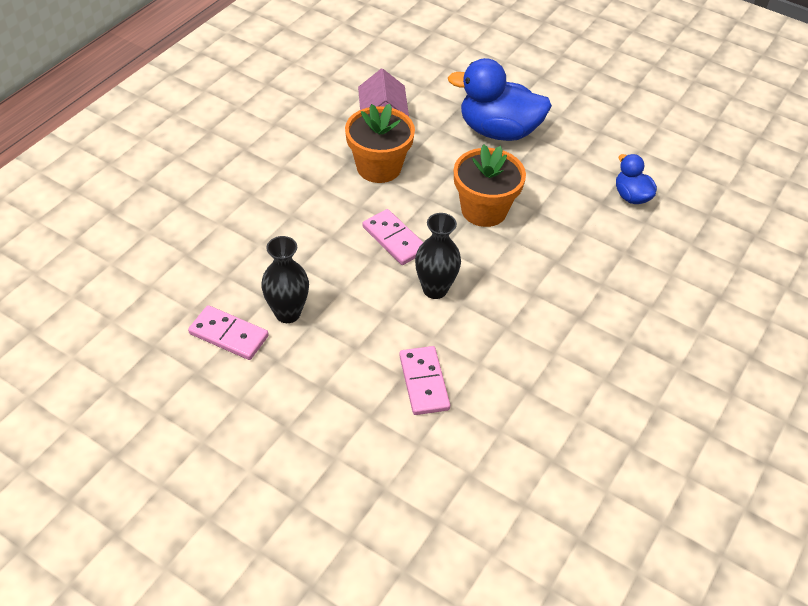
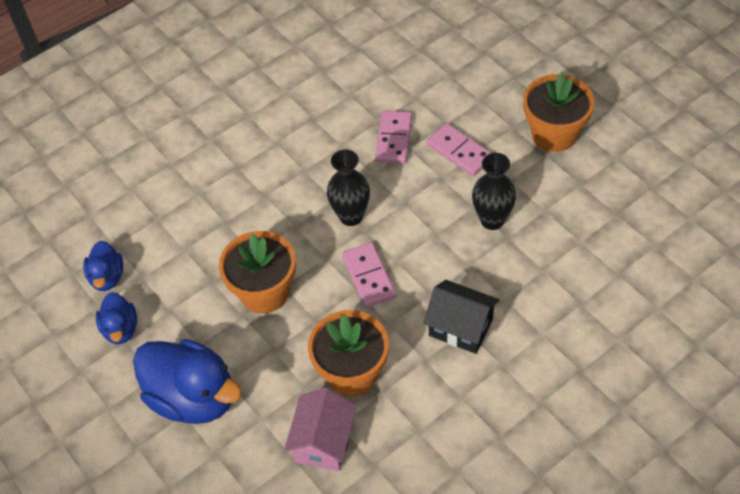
camera: 155 degrees left, 5 degrees up
pink domino [188,305,269,360] -> pink domino moved to [426,123,491,176]
none -> blue duck [96,292,137,344]
none -> black house [423,280,499,354]
none -> orange flower pot [523,73,595,152]

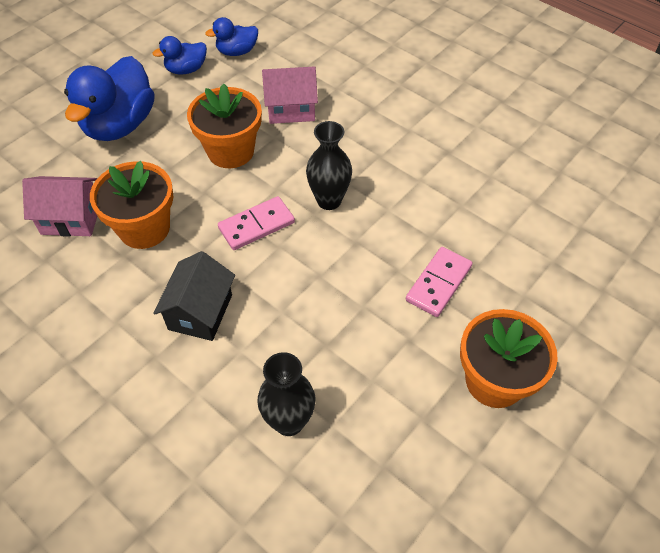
camera: 75 degrees right, 0 degrees up
pink domino [375,110,412,164] -> none
black vase [472,153,516,230] -> black vase moved to [257,352,315,436]
none -> pink house [262,66,318,124]

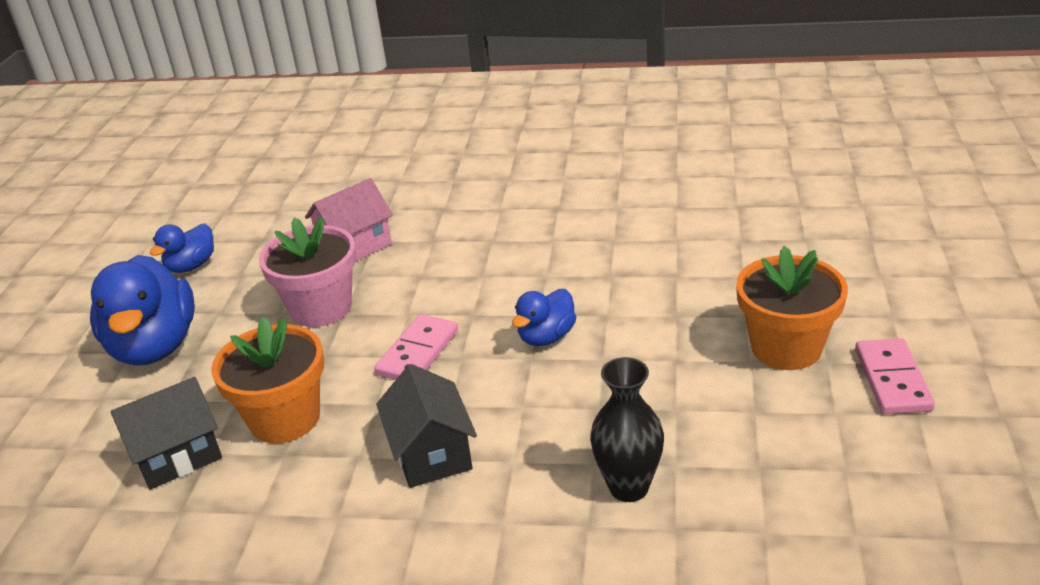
camera: 30 degrees left, 20 degrees down
pink house [22,176,97,237] -> black house [110,377,222,490]
orange flower pot [187,84,262,168] -> pink flower pot [259,217,356,327]
blue duck [205,17,258,56] -> blue duck moved to [512,289,577,346]
black vase [306,121,352,210] -> none
pink domino [406,247,473,317] -> pink domino moved to [855,338,935,414]

